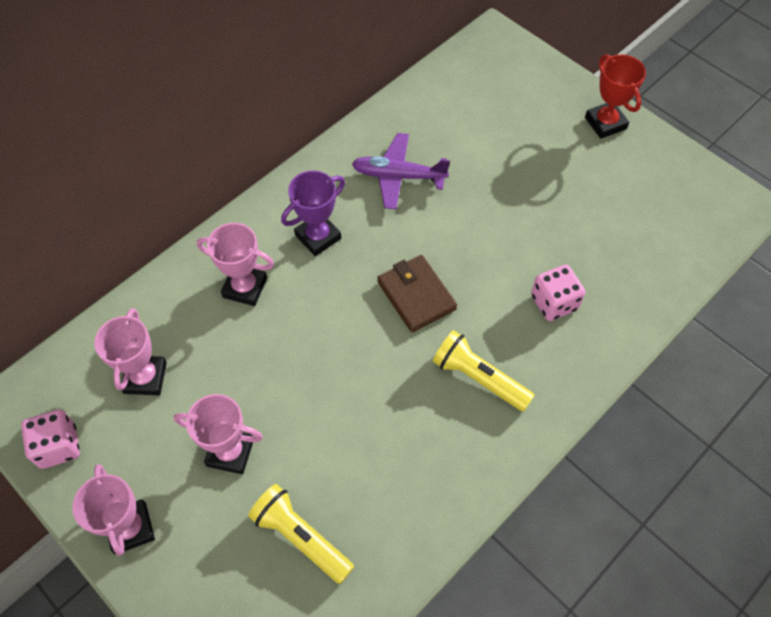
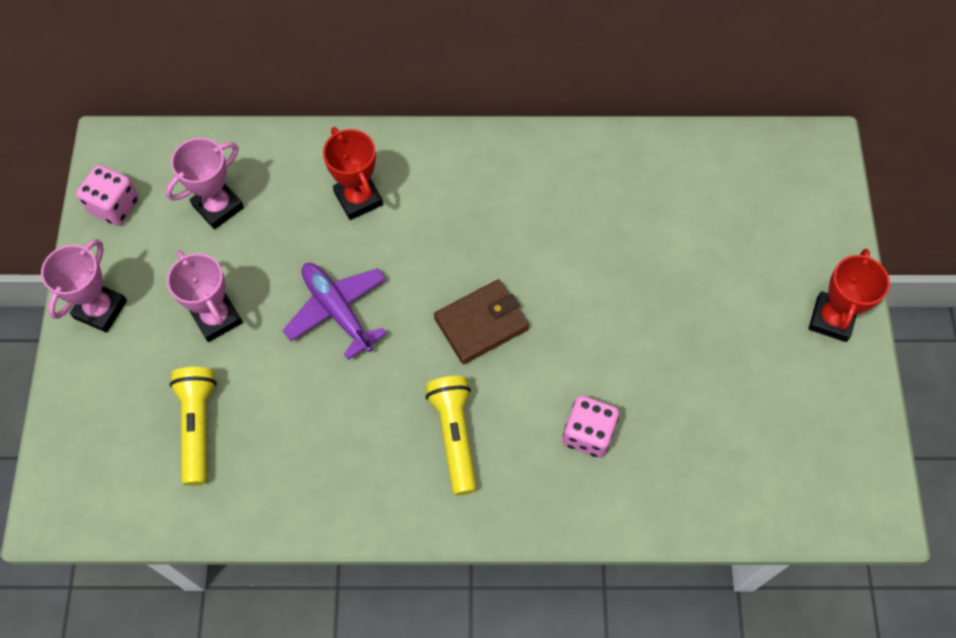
camera: 45 degrees right, 5 degrees up
pink trophy [197,223,274,306] -> red trophy [323,127,383,220]
purple trophy [281,170,345,256] -> none
purple plane [352,133,450,209] -> purple plane moved to [283,263,387,360]
brown wallet [377,255,457,332] -> brown wallet turned 45 degrees clockwise [434,279,529,364]

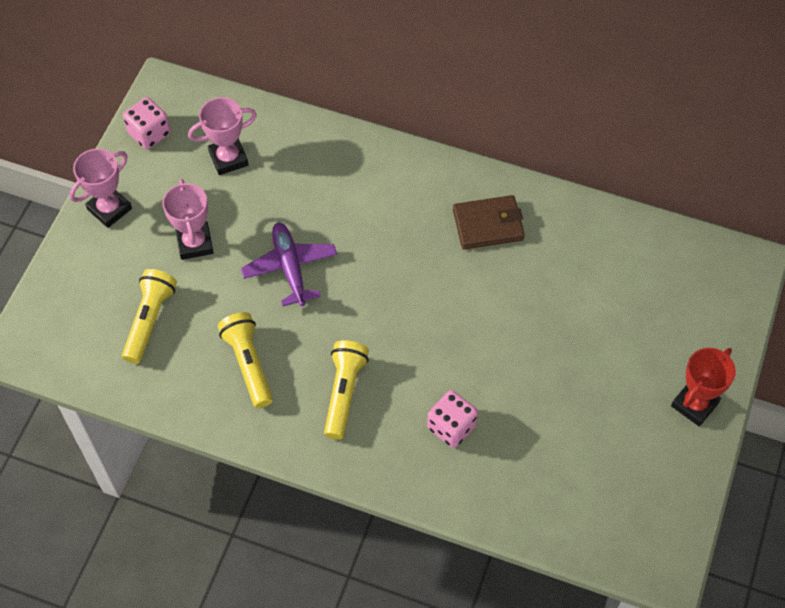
camera: 20 degrees right, 5 degrees down
red trophy [323,127,383,220] -> none
brown wallet [434,279,529,364] -> brown wallet moved to [453,195,525,250]
none -> yellow flashlight [218,312,273,408]

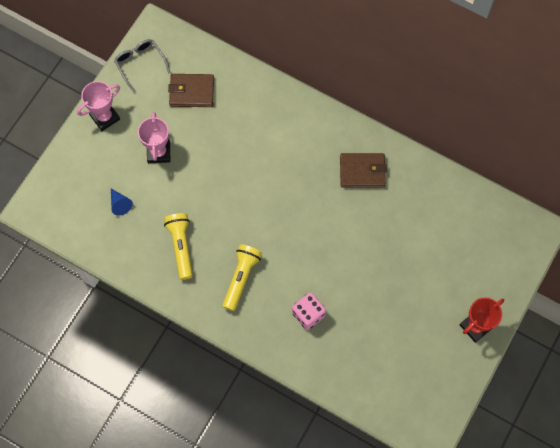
camera: 10 degrees right, 10 degrees up
yellow flashlight [122,269,177,364] -> blue cone [111,189,133,216]
pink dice [123,97,171,149] -> grey glasses [114,39,171,92]
pink trophy [188,97,257,175] -> brown wallet [168,74,214,107]
purple plane [241,222,337,306] -> none

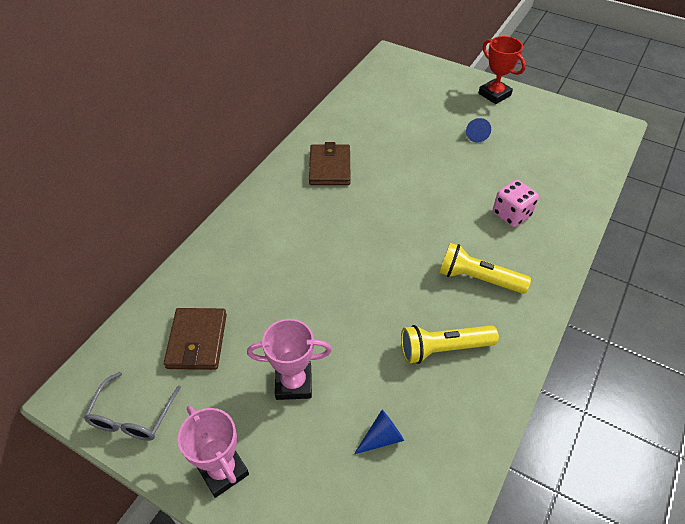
camera: 90 degrees left, 20 degrees down
grey glasses [114,39,171,92] -> grey glasses turned 45 degrees counterclockwise [84,372,181,441]
none -> blue cone [466,118,491,142]

